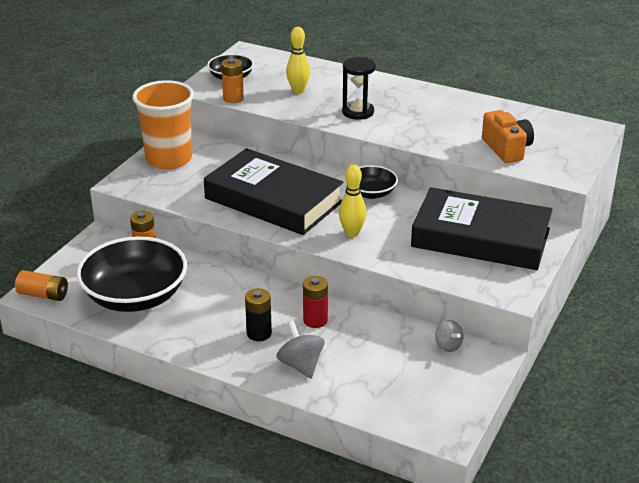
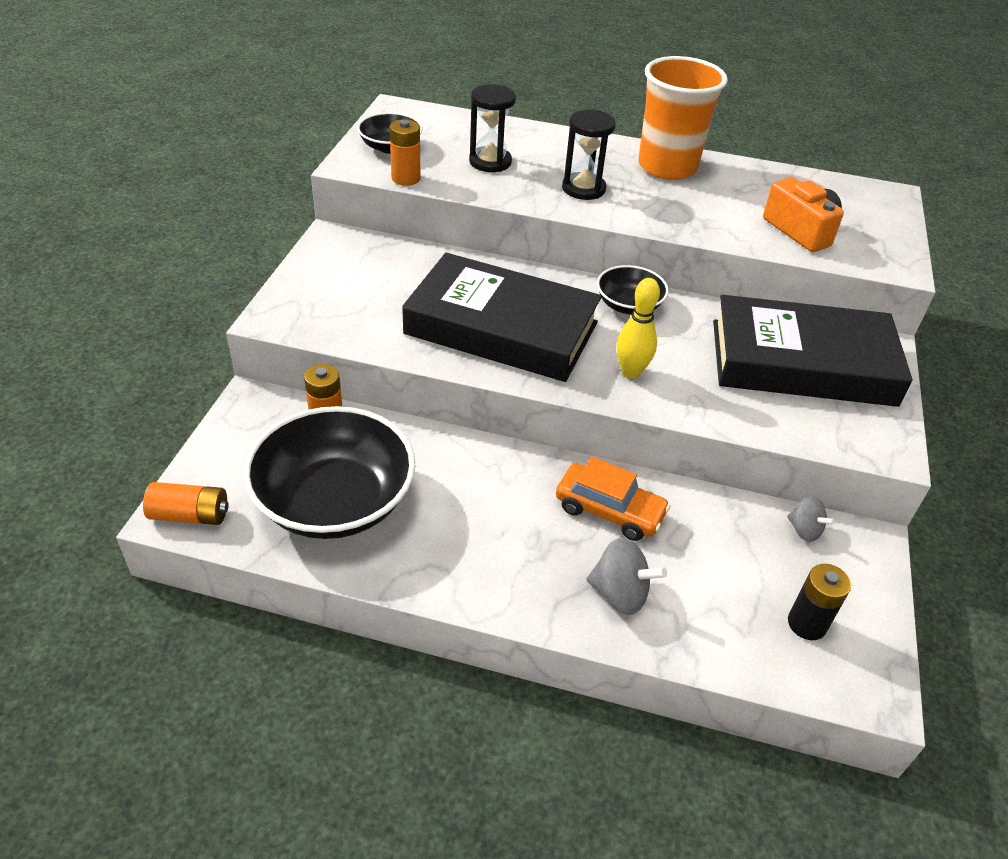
camera: 15 degrees left, 10 degrees up
orange cup [133,80,194,169] -> orange cup moved to [638,56,728,180]
black battery [245,288,272,341] -> black battery moved to [788,564,851,640]
grey spinning top [277,321,324,378] -> grey spinning top turned 150 degrees clockwise [586,538,667,615]
yellow bowling pin [286,27,310,94] -> black hourglass [469,84,516,172]
red battery [303,276,328,328] -> orange car [556,457,670,541]

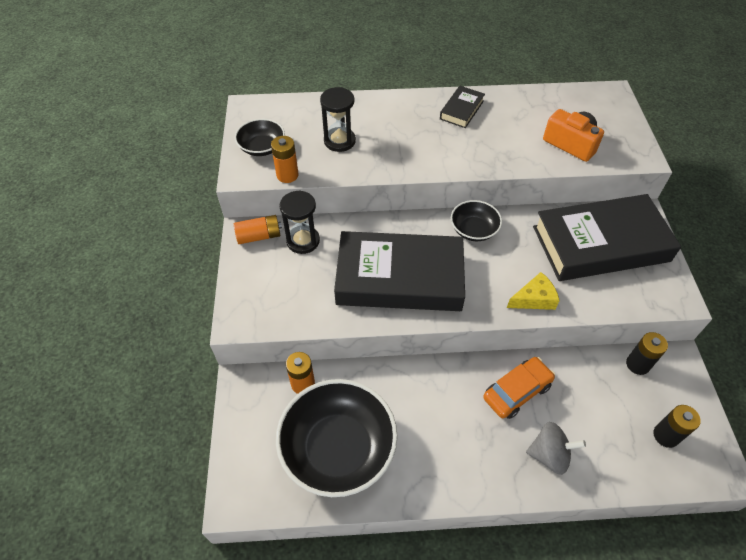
camera: 15 degrees left, 10 degrees up
orange battery [143,482,229,525] -> orange battery moved to [234,215,282,244]
orange car [556,457,670,541] -> orange car turned 45 degrees counterclockwise [483,357,555,419]
black hourglass [562,110,616,200] -> black hourglass moved to [280,191,320,254]
yellow bowling pin [617,278,660,379] -> none
orange cup [638,56,728,180] -> black book [440,86,485,128]
grey spinning top [787,496,835,542] -> black battery [626,332,668,375]
none -> yellow cheese [507,272,560,310]

